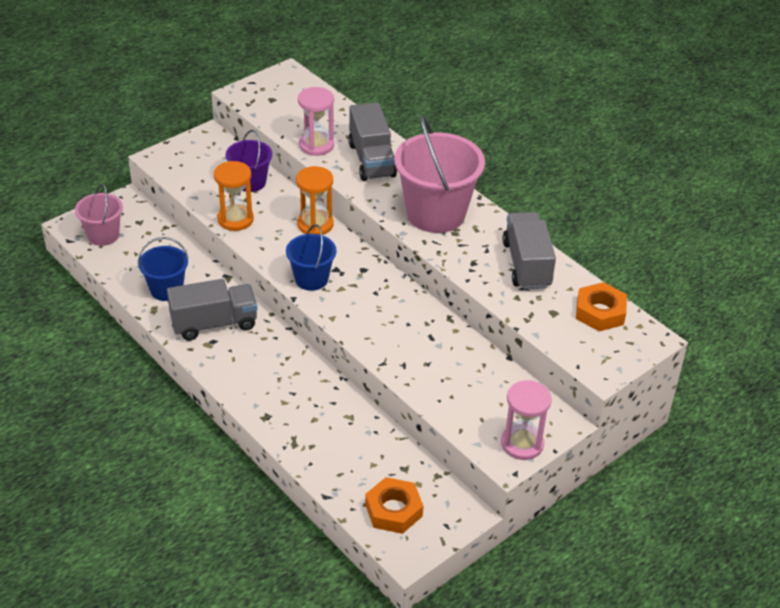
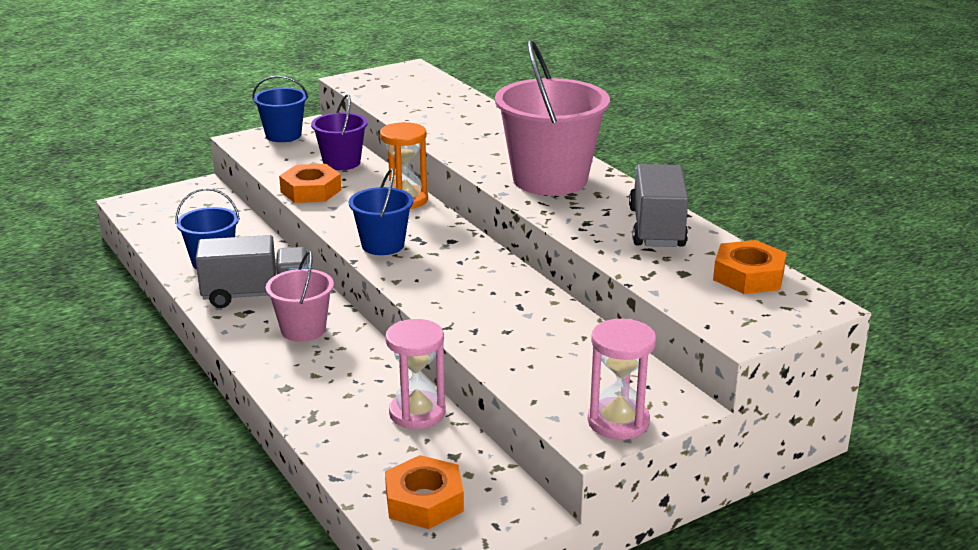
camera: 10 degrees right, 15 degrees down
pink bucket [75,184,123,246] -> pink bucket moved to [266,251,334,342]
orange hourglass [214,161,254,231] -> orange nut [279,164,341,203]
pink hourglass [298,87,334,156] -> pink hourglass moved to [385,319,446,429]
grey truck [348,102,397,181] -> none
none -> blue bucket [253,75,308,142]

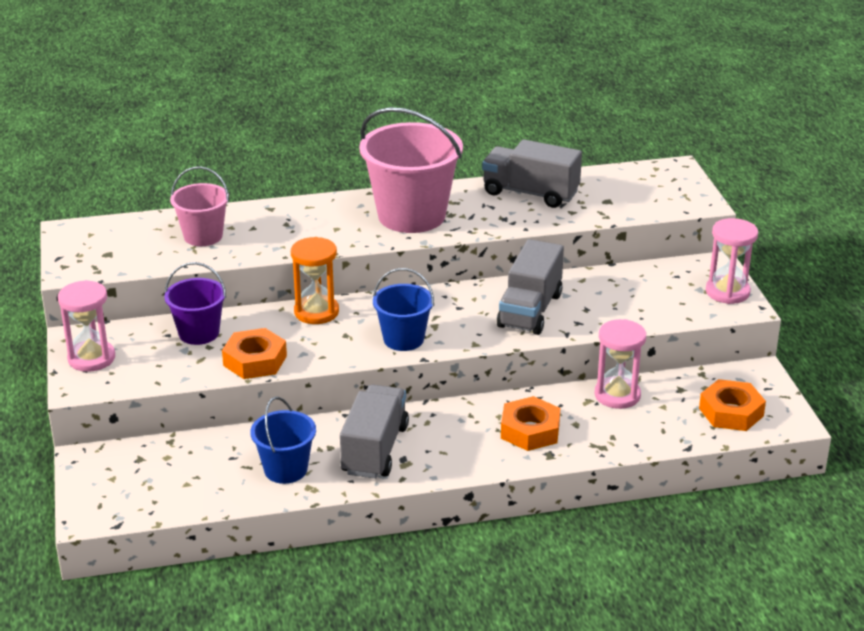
camera: 70 degrees left, 5 degrees up
blue bucket [253,75,308,142] -> pink hourglass [58,280,115,372]
pink bucket [266,251,334,342] -> pink bucket moved to [170,167,229,246]
orange nut [713,240,787,294] -> orange nut moved to [501,396,560,451]
none -> grey truck [497,239,564,335]

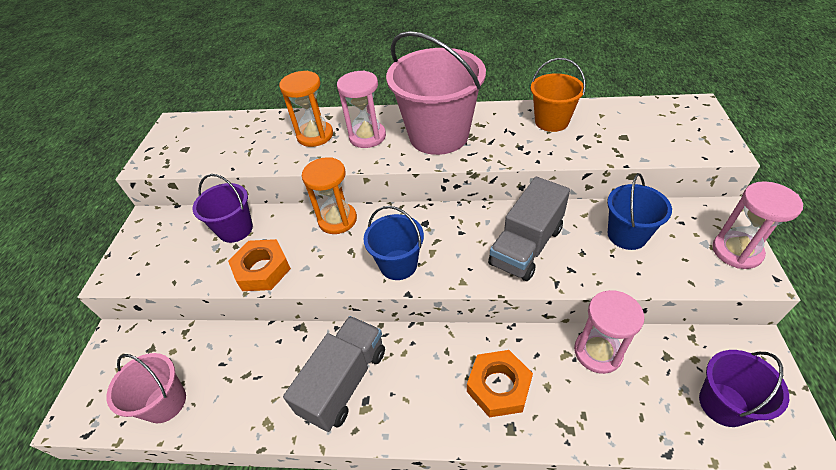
camera: 20 degrees right, 15 degrees up
pink hourglass [58,280,115,372] -> pink hourglass moved to [337,70,386,148]
pink bucket [170,167,229,246] -> pink bucket moved to [106,353,186,423]
blue bucket [250,397,316,484] -> blue bucket moved to [607,173,672,250]
grey truck [482,139,582,208] -> orange bucket [530,58,586,132]
orange nut [699,379,766,431] -> purple bucket [699,350,789,427]
none -> orange hourglass [279,71,333,147]

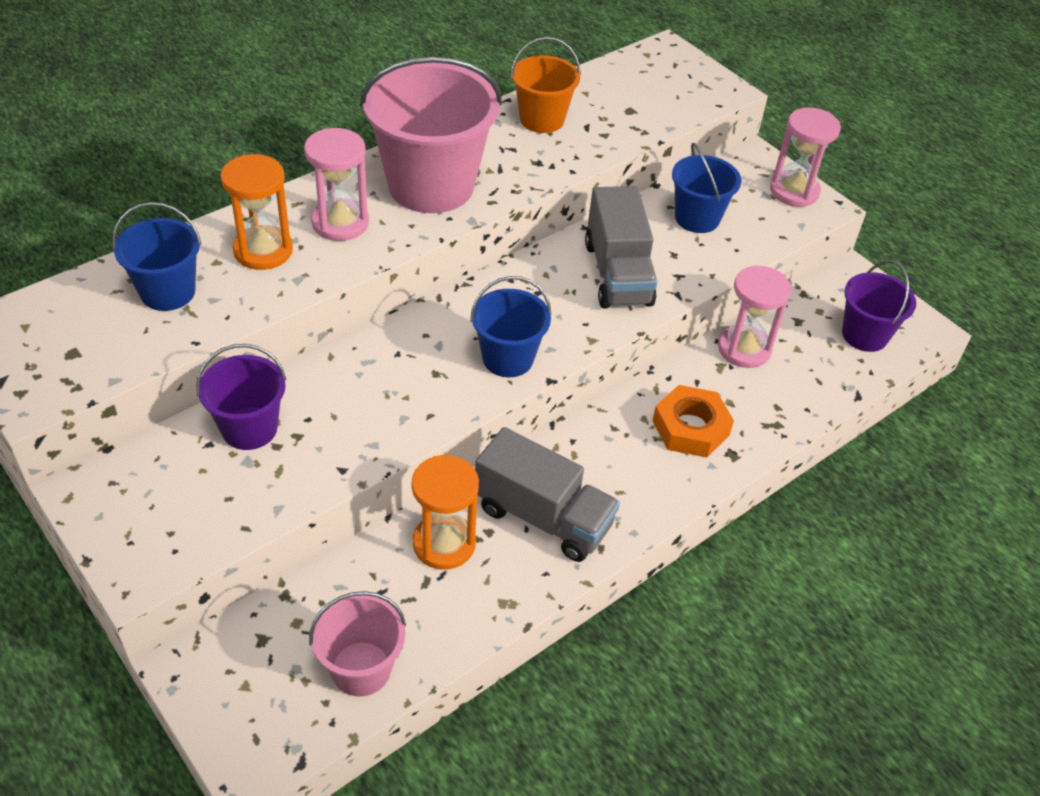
camera: 50 degrees left, 0 degrees up
orange nut [228,239,291,291] -> none
grey truck [283,316,385,432] -> grey truck turned 135 degrees clockwise [475,427,620,562]
orange hourglass [302,157,357,234] -> orange hourglass moved to [412,455,479,570]
none -> blue bucket [112,202,202,311]

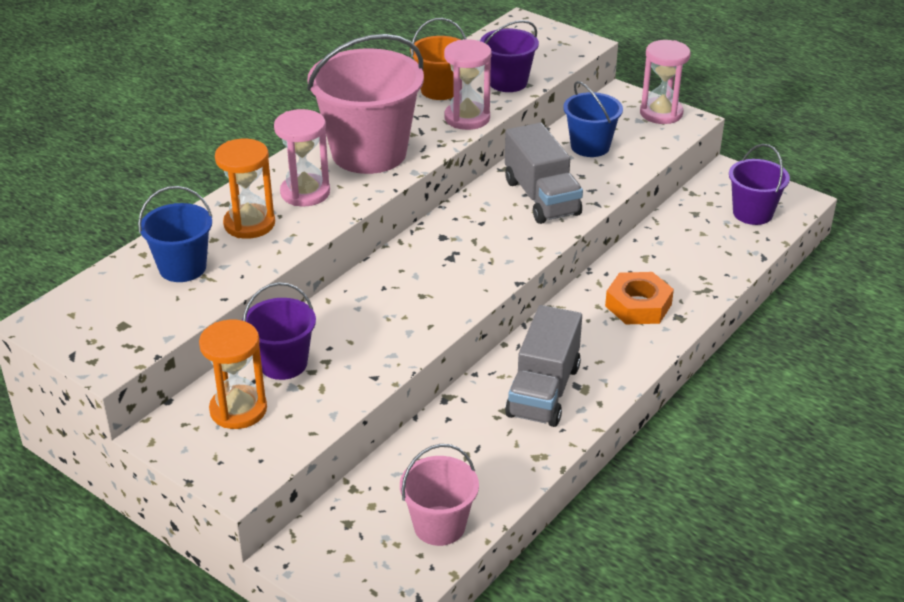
camera: 10 degrees left, 10 degrees down
orange hourglass [412,455,479,570] -> orange hourglass moved to [199,320,267,429]
blue bucket [470,276,551,377] -> none
grey truck [475,427,620,562] -> grey truck turned 90 degrees clockwise [505,305,582,427]
pink hourglass [718,265,791,368] -> pink hourglass moved to [444,39,492,130]
none -> purple bucket [480,20,539,92]

